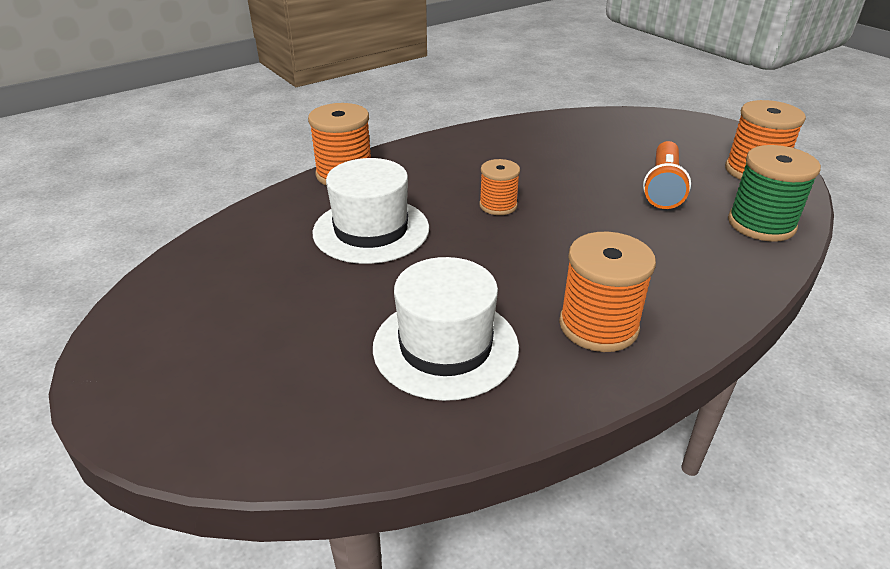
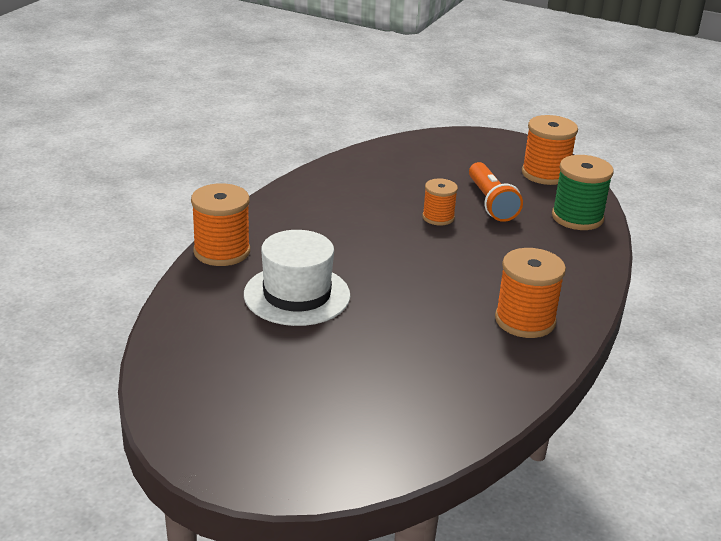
camera: 30 degrees left, 5 degrees down
white hat [373,257,519,401] -> none
orange spool [479,159,520,215] -> orange spool moved to [422,179,458,225]

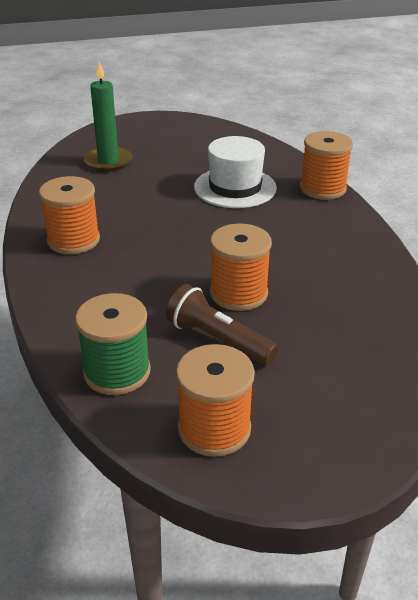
camera: 140 degrees right, 5 degrees up
orange spool [422,179,458,225] -> orange spool [210,224,272,311], size x1.62
orange flashlight [469,162,523,222] -> brown flashlight [166,284,278,365]
none -> green candle [84,61,132,172]

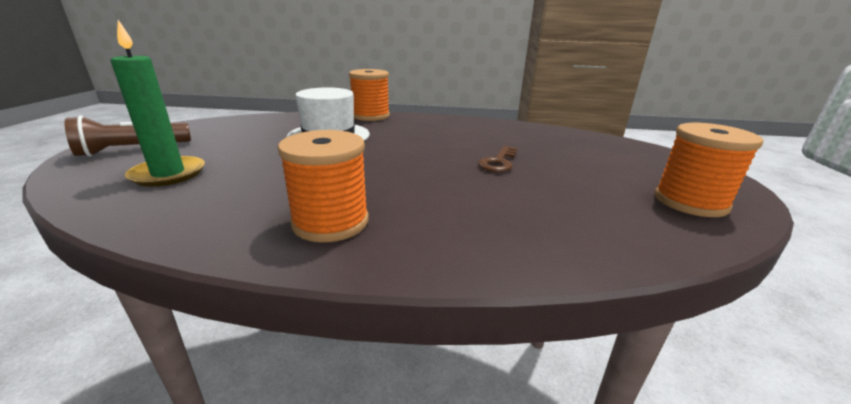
camera: 70 degrees left, 10 degrees down
green spool [75,293,151,395] -> none
brown flashlight [166,284,278,365] -> brown flashlight moved to [65,116,191,157]
orange spool [210,224,272,311] -> brown key [478,146,517,172]

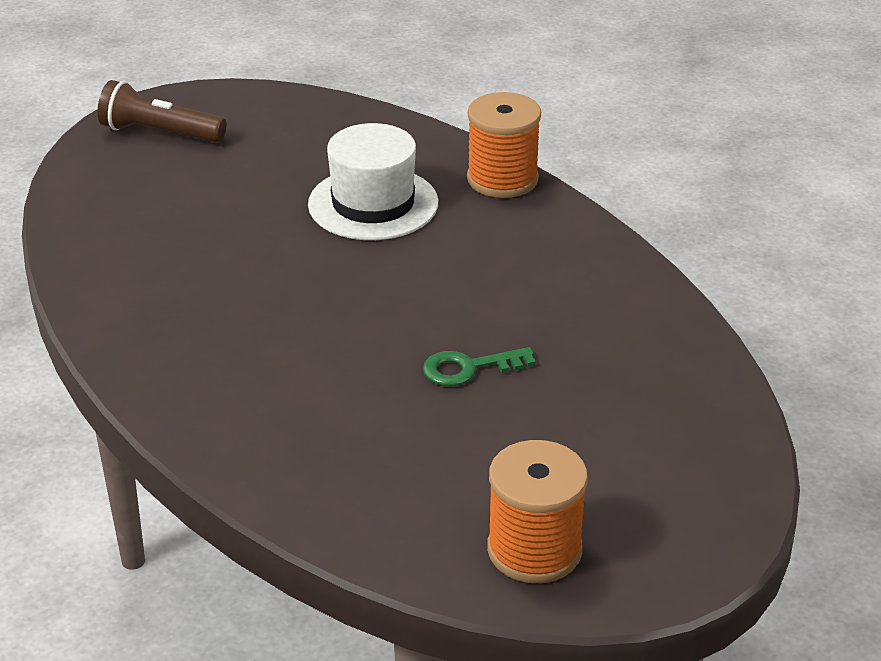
camera: 50 degrees right, 10 degrees up
green candle [111,20,205,187] -> none
orange spool [278,130,369,242] -> none
brown key [478,146,517,172] -> green key [423,347,536,386]

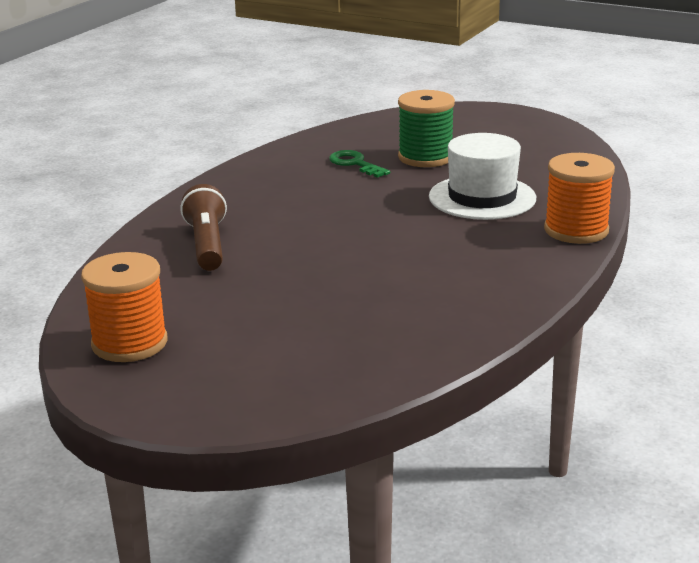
camera: 65 degrees right, 10 degrees down
brown flashlight [98,80,226,143] -> brown flashlight moved to [180,184,227,271]
green key [423,347,536,386] -> green key moved to [329,150,390,178]
none -> green spool [398,90,455,167]

